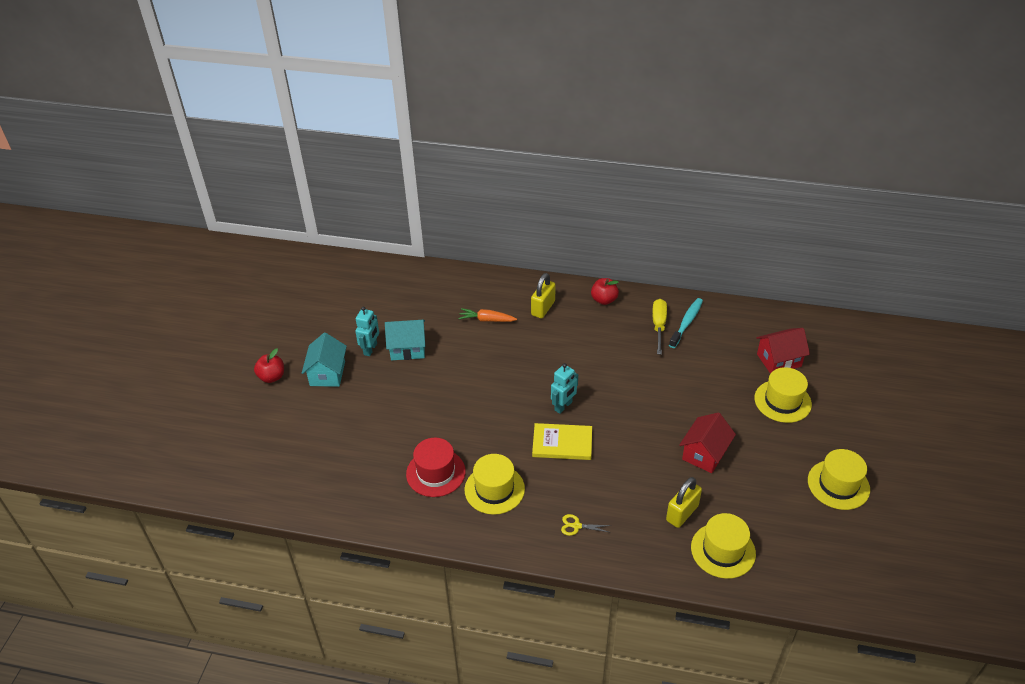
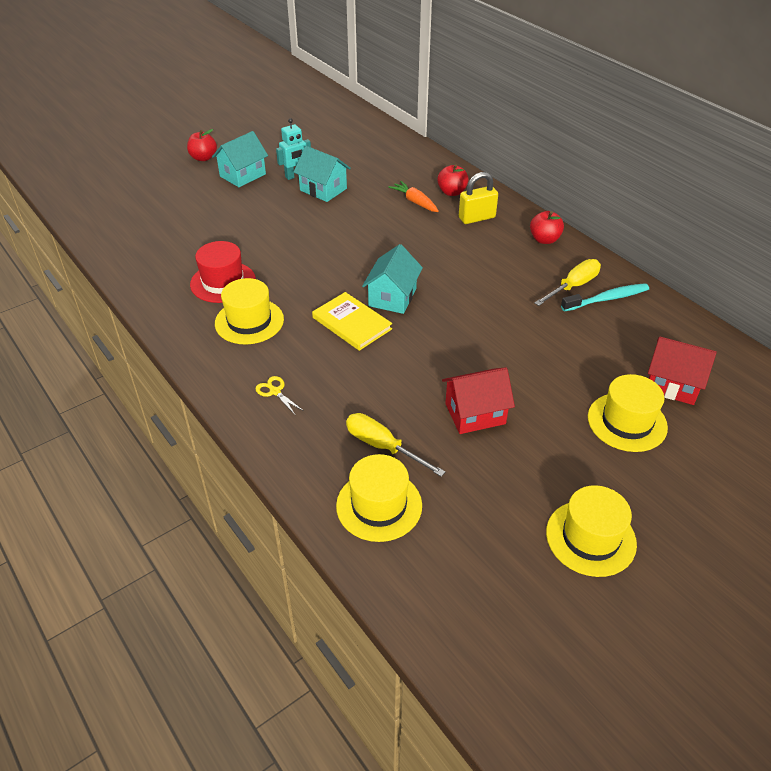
camera: 40 degrees right, 0 degrees up
turquoise robot [551,363,578,414] -> turquoise house [362,244,423,314]
yellow padlock [666,477,702,528] -> yellow screwdriver [346,413,445,477]
none -> red apple [437,164,469,196]

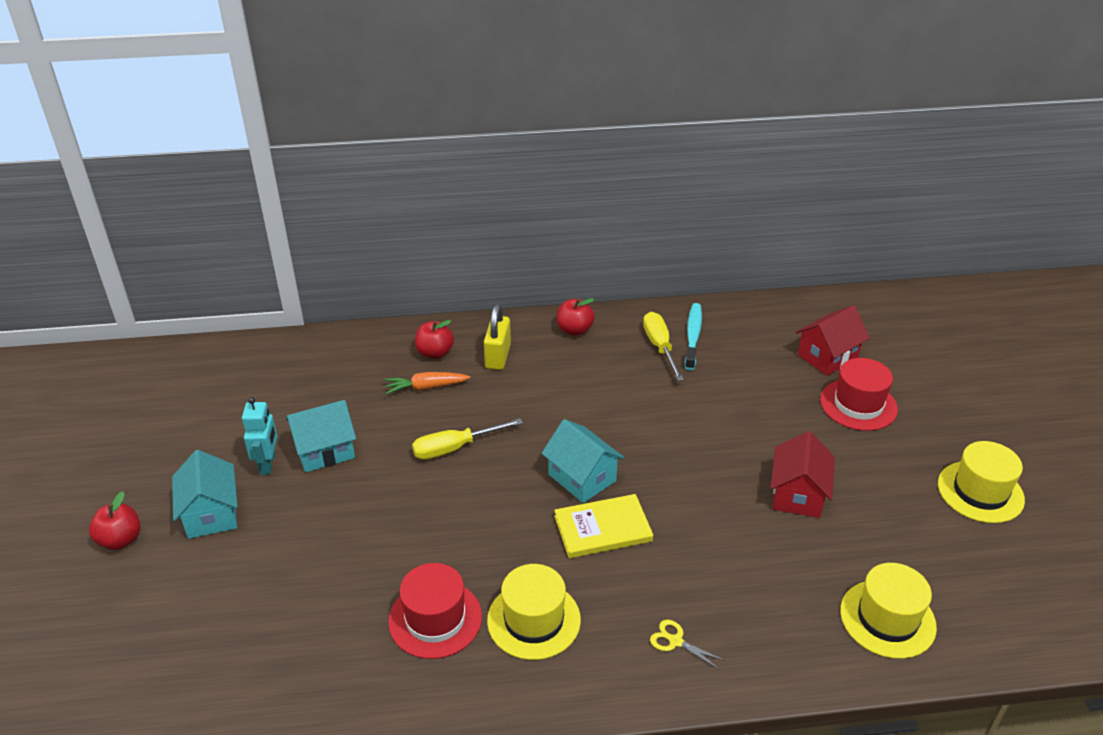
camera: 60 degrees left, 5 degrees down
yellow scissors [256,376,304,416] -> yellow scissors turned 45 degrees clockwise [650,620,726,670]
yellow screwdriver [346,413,445,477] -> yellow screwdriver moved to [412,418,523,460]
yellow hat [588,374,668,452] -> red hat [820,358,898,431]

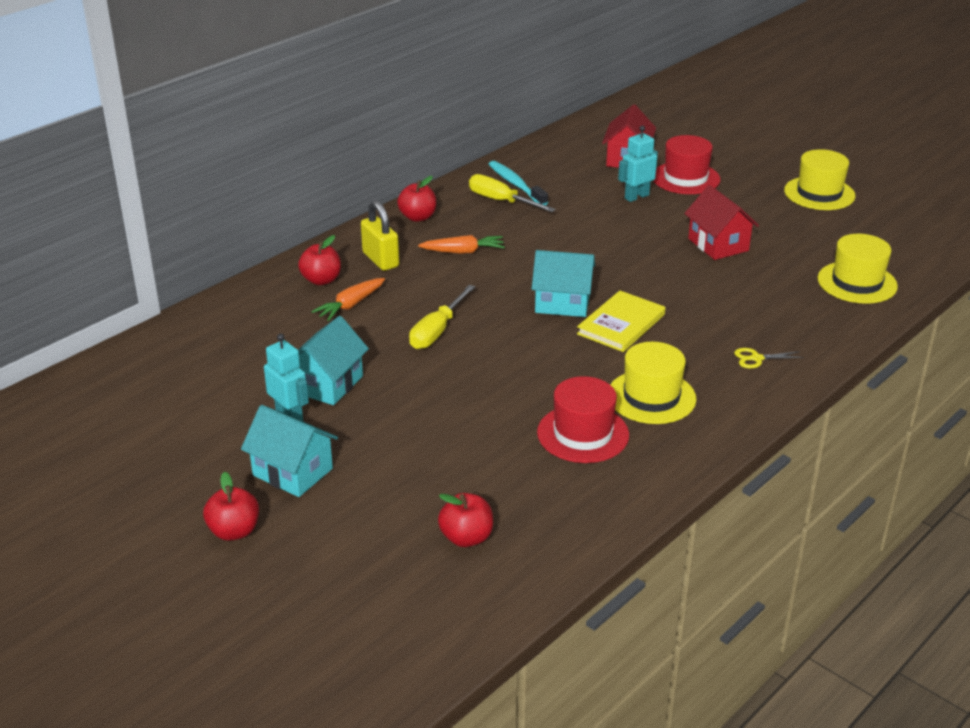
camera: 40 degrees left, 5 degrees down
none -> orange carrot [418,235,505,254]
none -> red apple [438,493,493,547]
none -> turquoise robot [618,126,658,202]

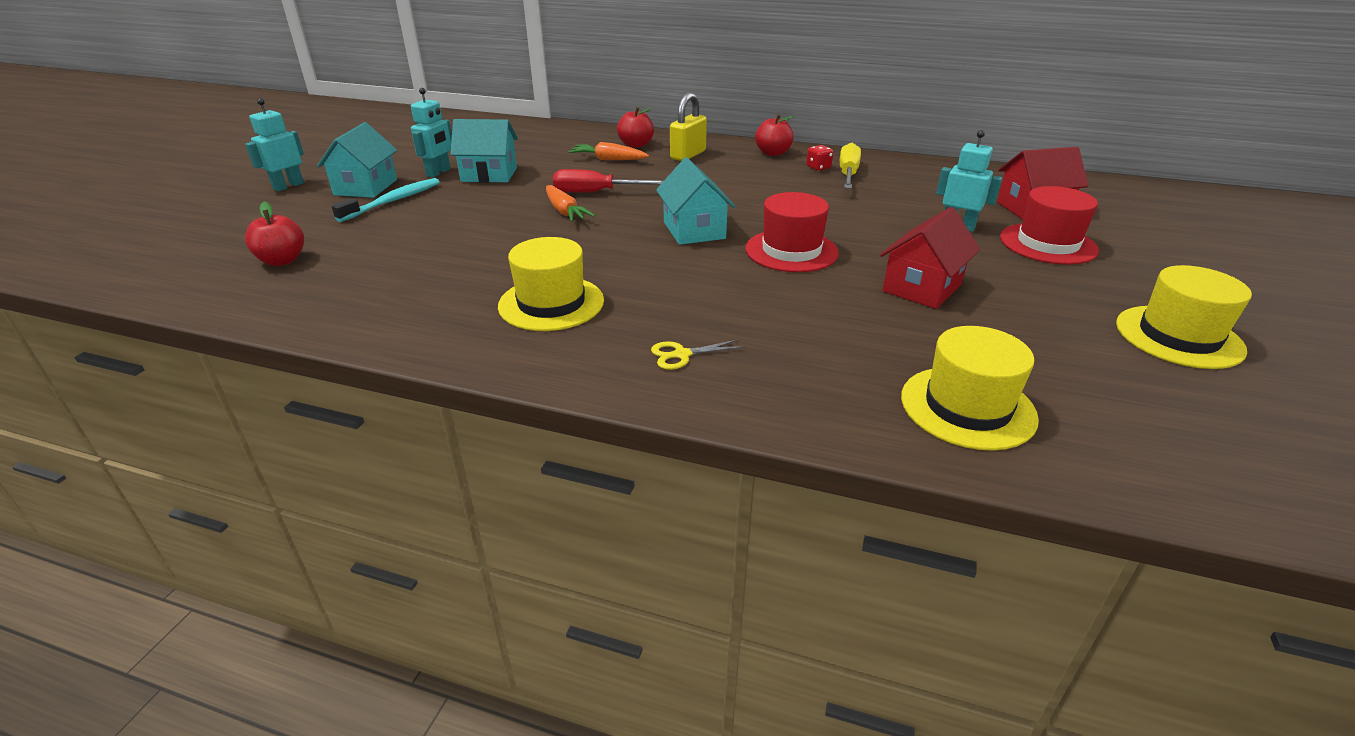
camera: 65 degrees right, 0 degrees up
red apple [203,472,259,541] -> turquoise robot [245,98,304,191]
yellow screwdriver [409,285,475,349] -> red screwdriver [553,169,663,193]
orange carrot [418,235,505,254] -> orange carrot moved to [546,185,595,222]
turquoise toothbrush [489,161,548,205] -> turquoise toothbrush moved to [331,178,440,222]
red hat [537,376,629,463] -> red hat moved to [745,192,839,272]
yellow book [577,291,665,352] -> none
yellow scissors [734,348,804,368] -> yellow scissors turned 75 degrees counterclockwise [651,339,745,370]
none -> red dice [806,145,833,171]

